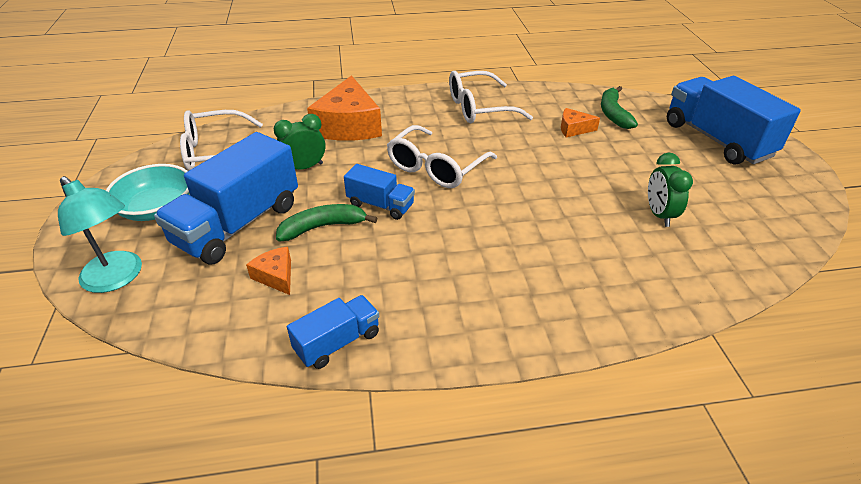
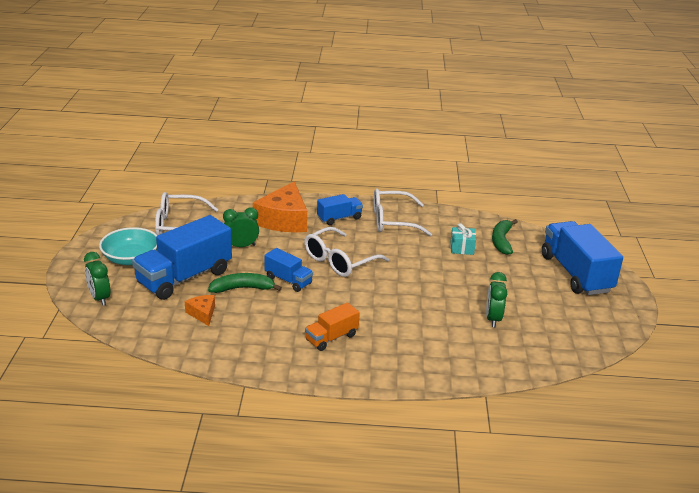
camera: 10 degrees right, 10 degrees down
turquoise lamp [58,176,142,293] -> green clock [84,252,110,306]
blue truck [287,295,379,369] -> blue truck moved to [317,194,363,225]
orange cheese [561,108,600,138] -> turquoise gift [450,223,476,255]
none -> orange truck [305,303,360,351]

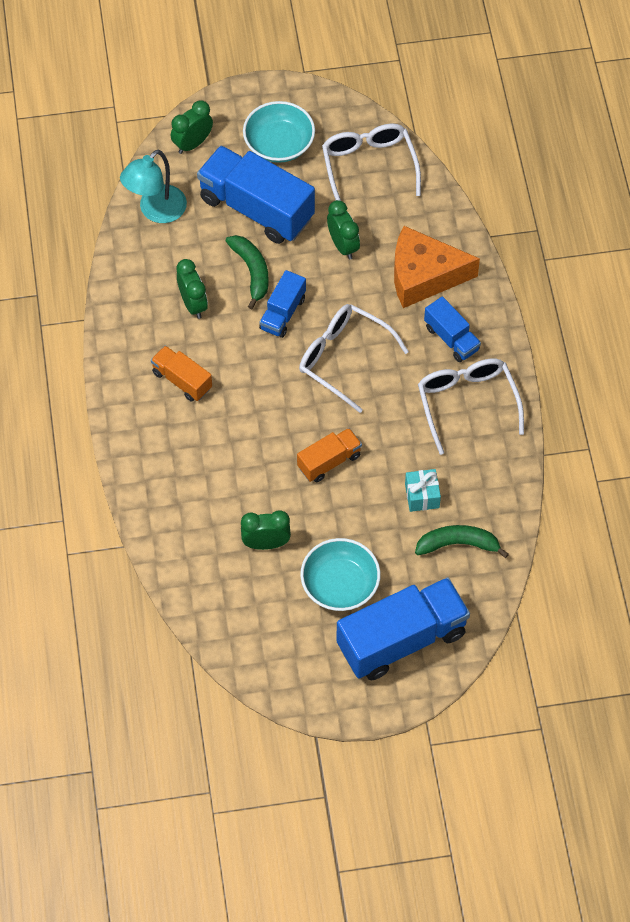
camera: 80 degrees right, 30 degrees up
orange cheese [185,295,215,326] -> none
none -> turquoise lamp [120,150,187,223]
none -> green clock [176,259,208,319]
none -> orange truck [297,428,362,482]
none -> turquoise bowl [300,538,381,611]

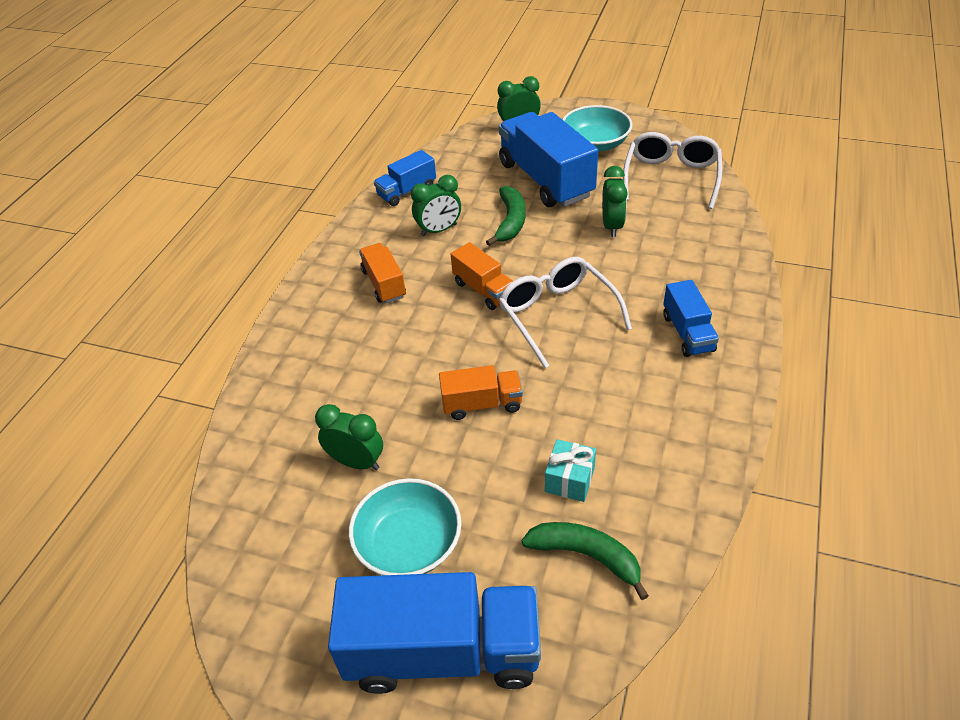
camera: 30 degrees right, 15 degrees down
turquoise lamp [120,150,187,223] -> none
green clock [176,259,208,319] -> green clock turned 60 degrees clockwise [411,175,461,236]
blue truck [259,270,306,338] -> blue truck moved to [374,150,436,206]
orange cheese [394,226,480,308] -> none
white glasses [418,358,524,455] -> none
none -> orange truck [451,242,513,310]

